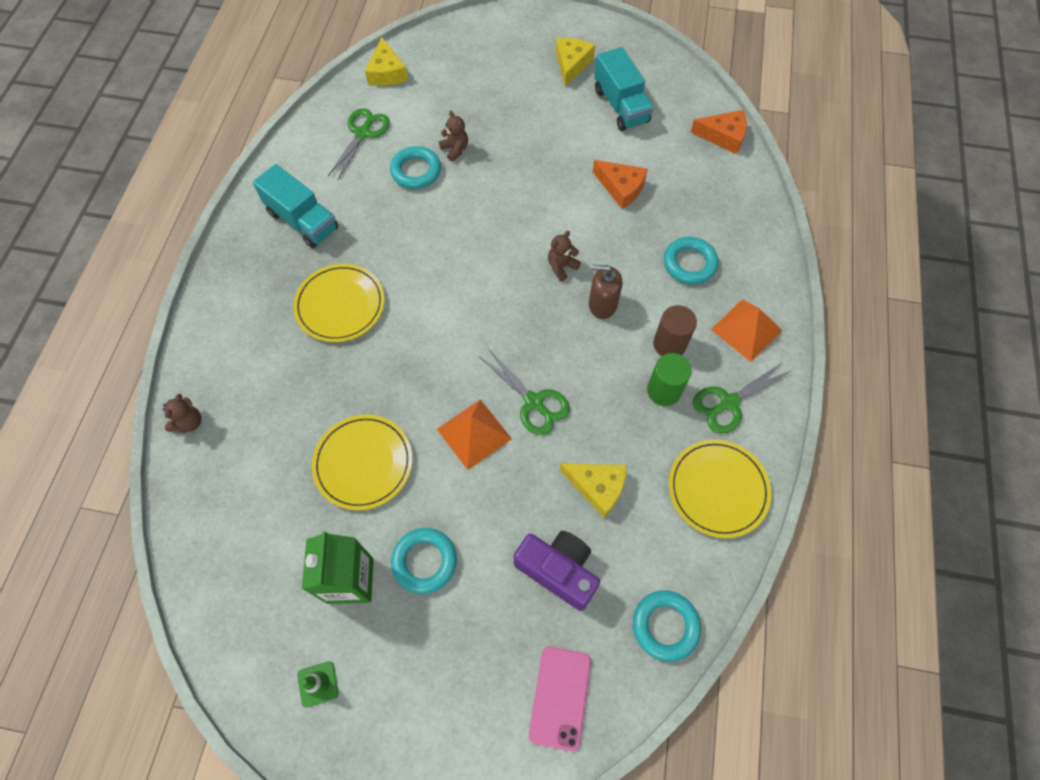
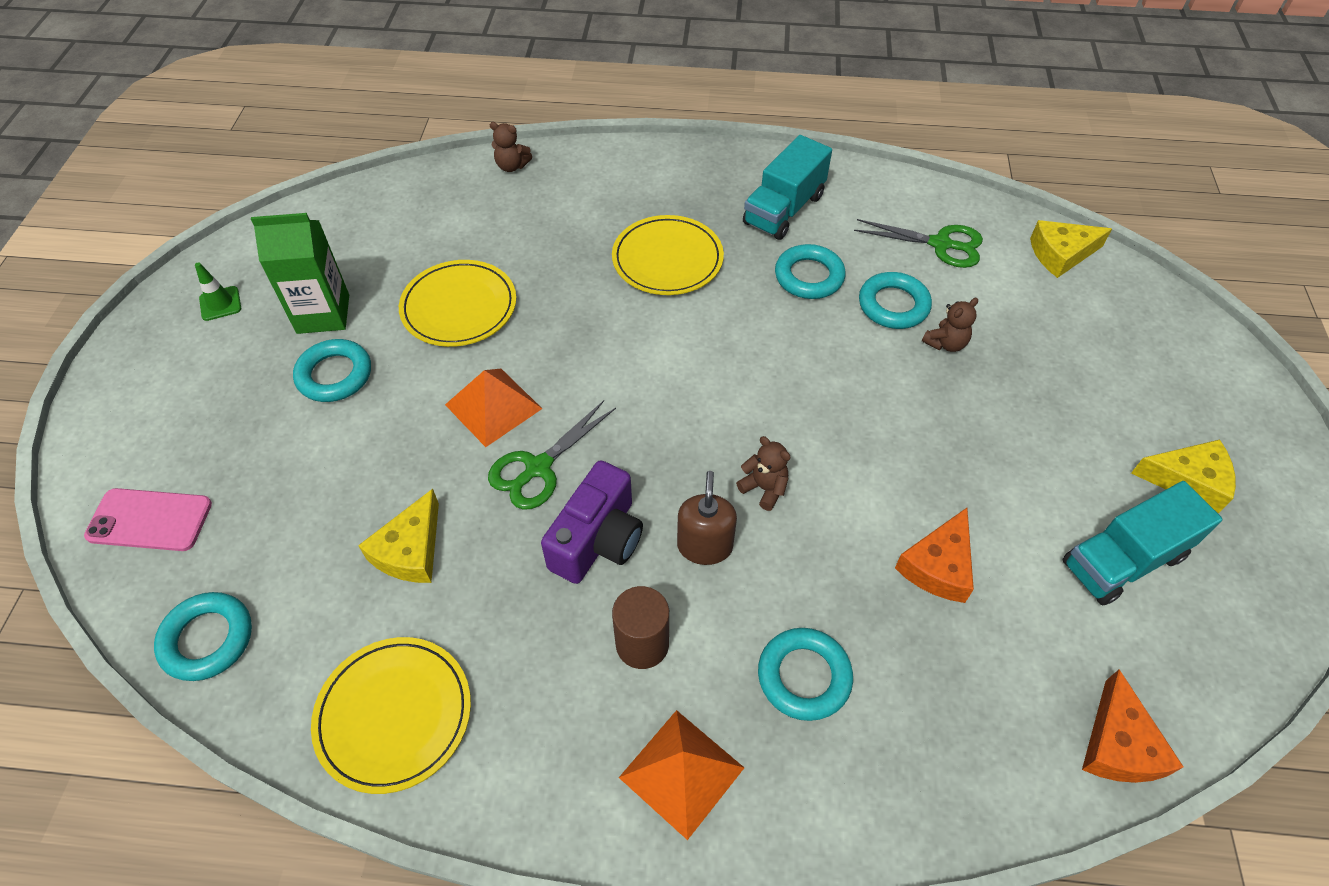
camera: 85 degrees right, 10 degrees down
purple camera [514,531,600,611] -> purple camera moved to [541,460,643,584]
green cylinder [647,353,692,406] -> none
green scissors [693,362,792,434] -> none
none -> turquoise ring [775,244,846,299]

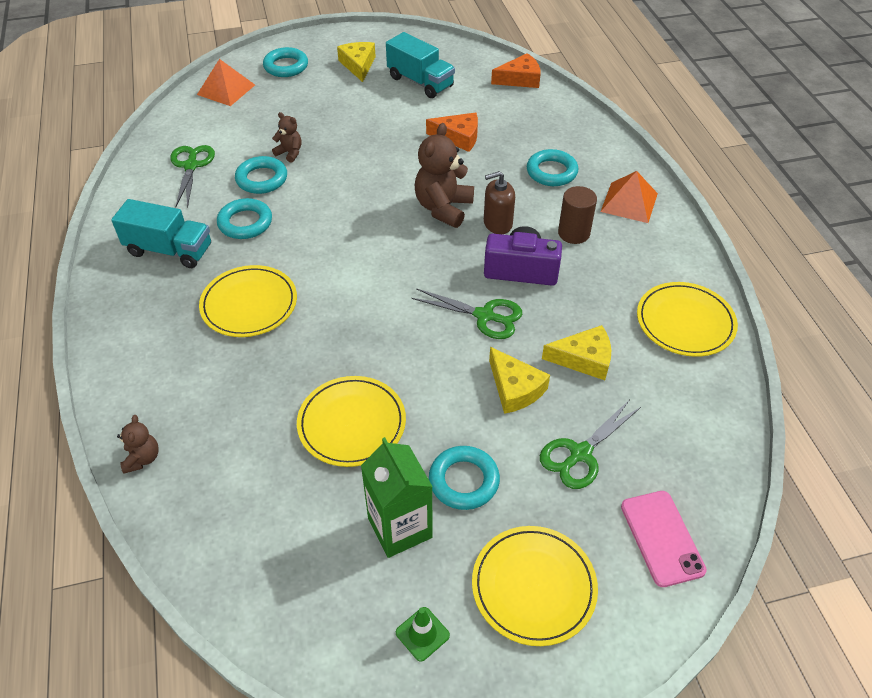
camera: 110 degrees left, 5 degrees down
turquoise ring [154,592,252,681] -> turquoise ring moved to [263,47,308,77]
orange pyramid [445,369,542,447] -> orange pyramid moved to [197,59,255,106]
brown teddy bear [736,436,790,511] -> brown teddy bear [415,123,474,228], size x1.93
yellow cheese [1030,220,1112,278] -> yellow cheese moved to [489,347,550,414]
none -> yellow plate [472,526,598,646]
none -> green scissors [540,401,642,489]

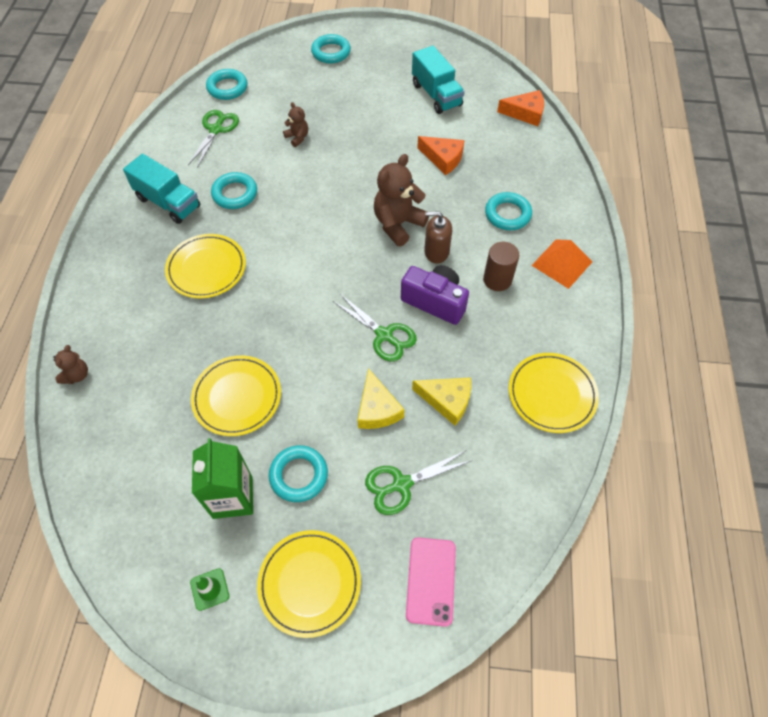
camera: 20 degrees right, 10 degrees up
orange pyramid [197,59,255,106] -> none
turquoise ring [235,156,287,194] -> turquoise ring moved to [206,69,247,100]
yellow cheese [337,42,376,82] -> none

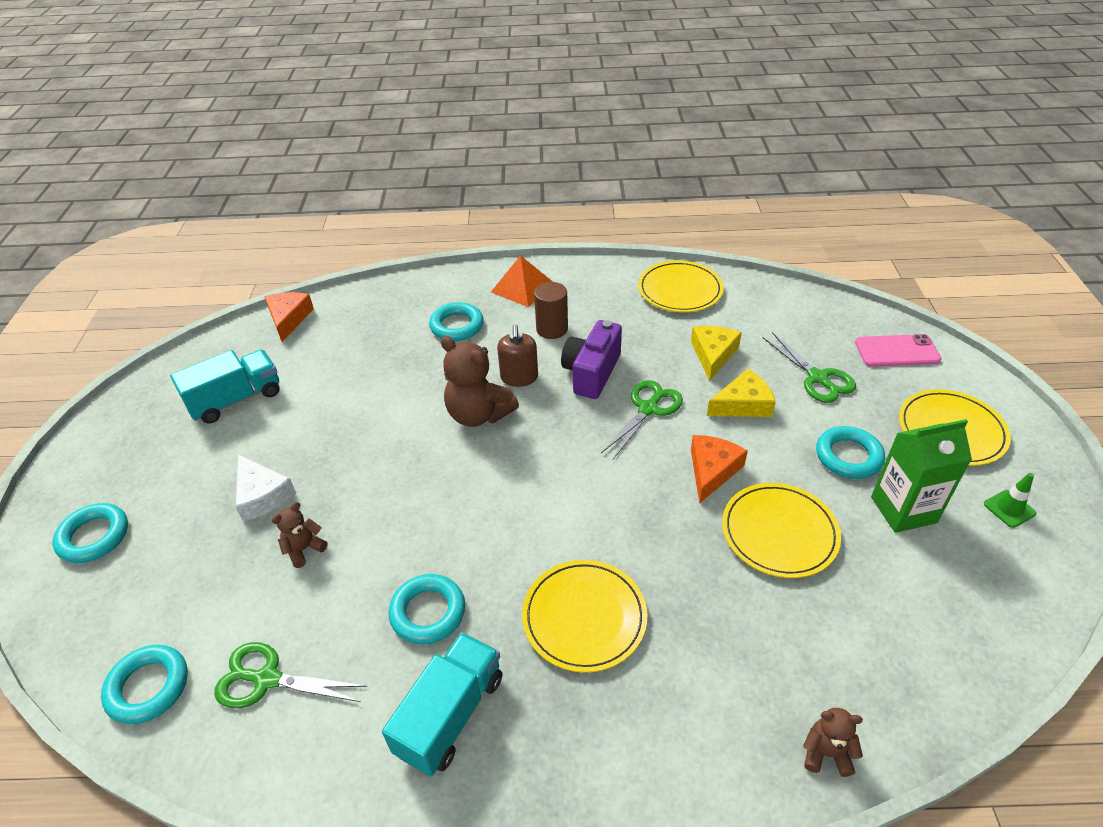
camera: 95 degrees left, 15 degrees down
orange cheese [417,136,465,175] -> orange cheese moved to [691,435,748,503]
none -> white cheese [236,454,296,521]

